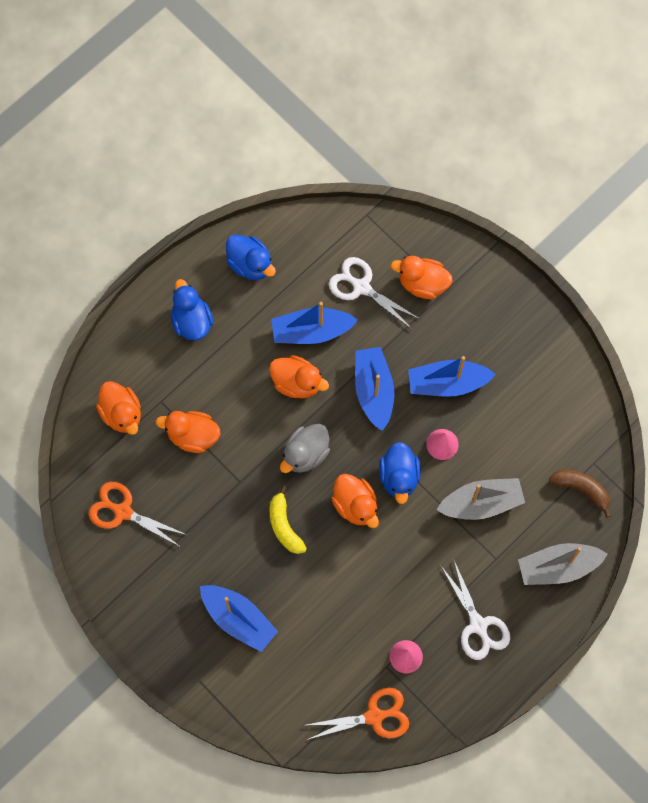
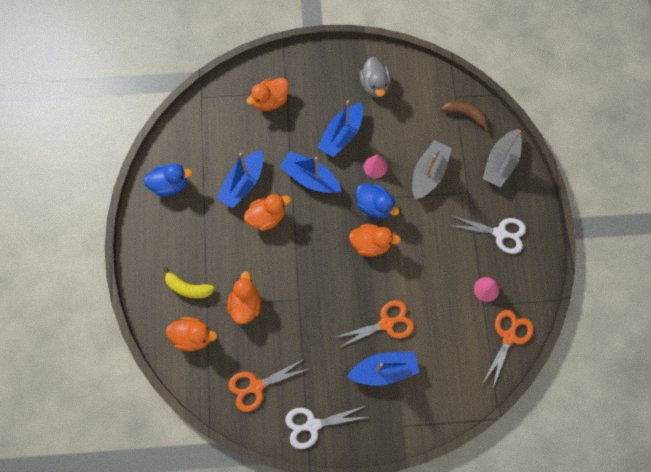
camera: 50 degrees left, 0 degrees up
orange duck [155,411,220,453] -> orange duck turned 135 degrees clockwise [227,271,261,324]
blue duck [171,279,213,341] -> none
yellow banana [270,486,307,554] -> yellow banana moved to [163,267,215,298]
grey duck [280,424,330,473] -> grey duck moved to [360,57,391,97]
white scissors [329,257,420,329] -> white scissors moved to [285,406,368,449]
brown banana [549,470,611,518] -> brown banana turned 45 degrees clockwise [441,100,489,132]
none -> orange scissors [334,300,414,348]

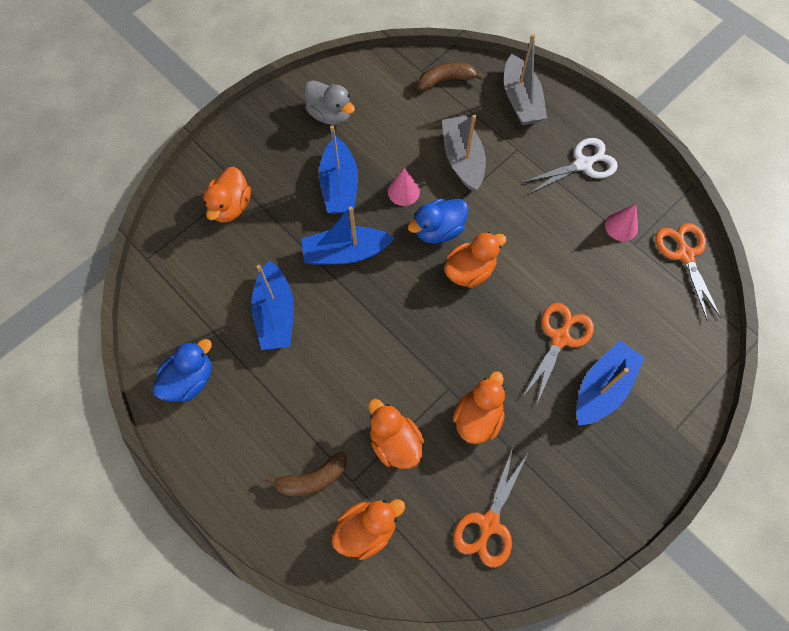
camera: 40 degrees left, 5 degrees down
yellow banana [163,267,215,298] -> brown banana [265,451,347,496]
orange duck [244,194,291,231] -> orange duck moved to [453,371,505,444]
white scissors [285,406,368,449] -> none
blue duck [356,184,400,219] -> blue duck turned 150 degrees clockwise [408,198,468,244]

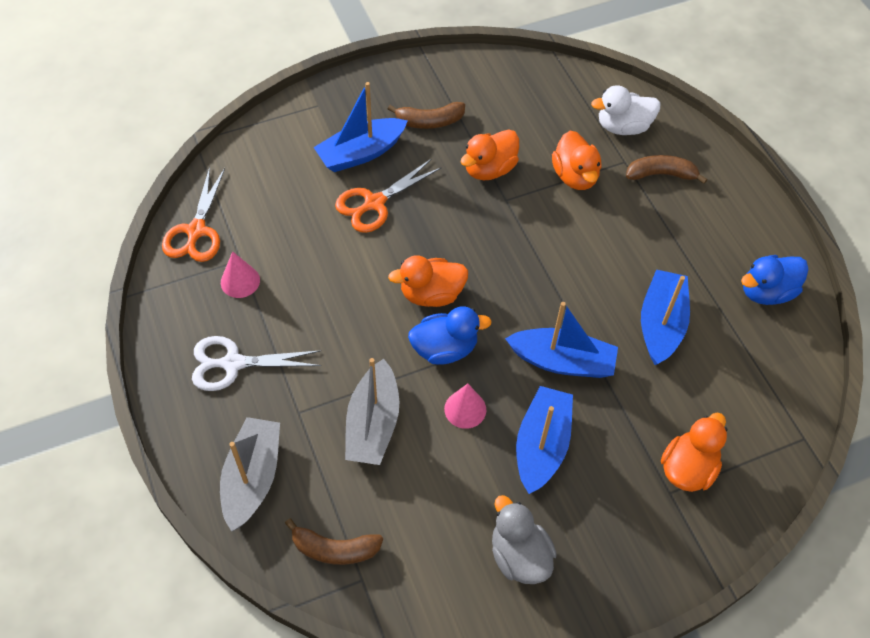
camera: 160 degrees left, 10 degrees down
orange duck [332,499,405,560] -> white duck [591,85,660,135]
orange scissors [453,447,529,568] -> none
none -> brown banana [388,102,465,129]

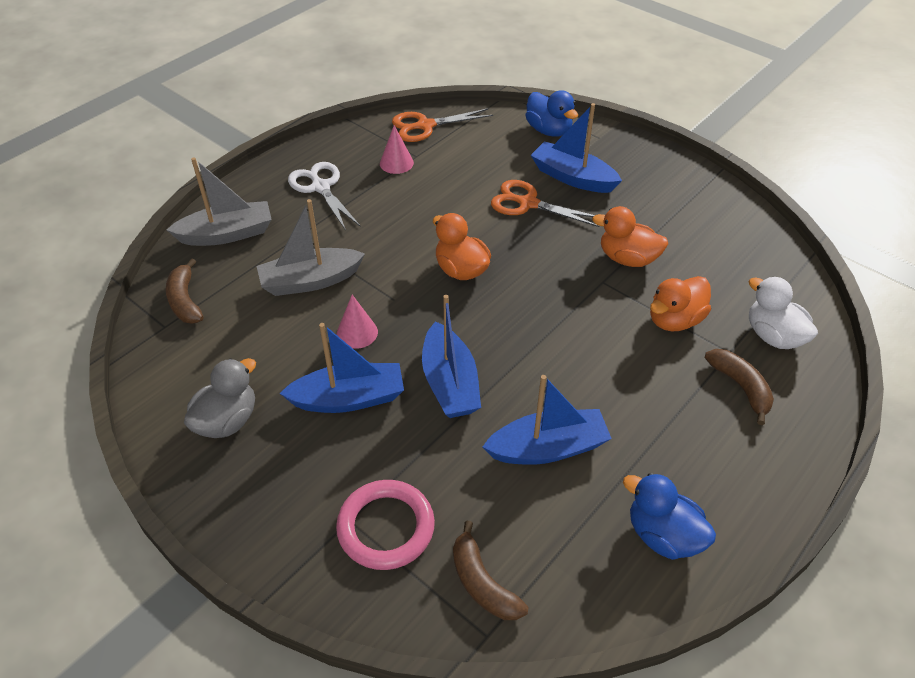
camera: 65 degrees right, 10 degrees down
brown banana [388,102,465,129] -> brown banana moved to [453,521,529,620]
blue duck [408,306,492,365] -> blue duck moved to [525,90,578,137]
orange duck [661,413,727,492] -> pink ring [336,480,435,570]

